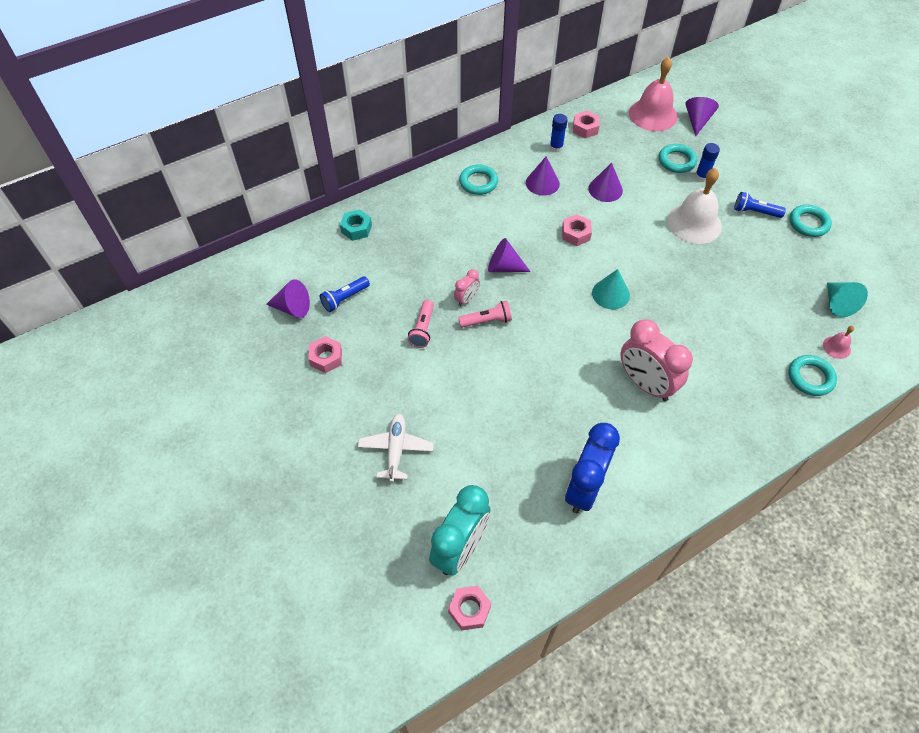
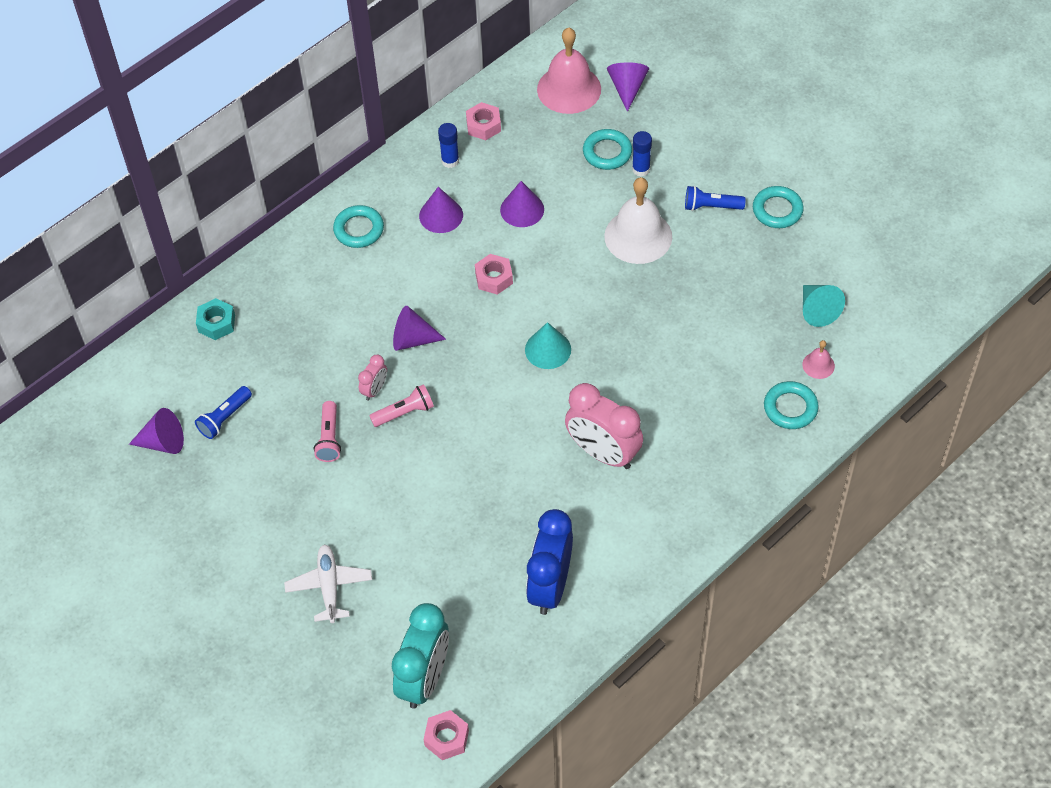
camera: 10 degrees left, 0 degrees up
pink nut [308,336,342,373] -> none

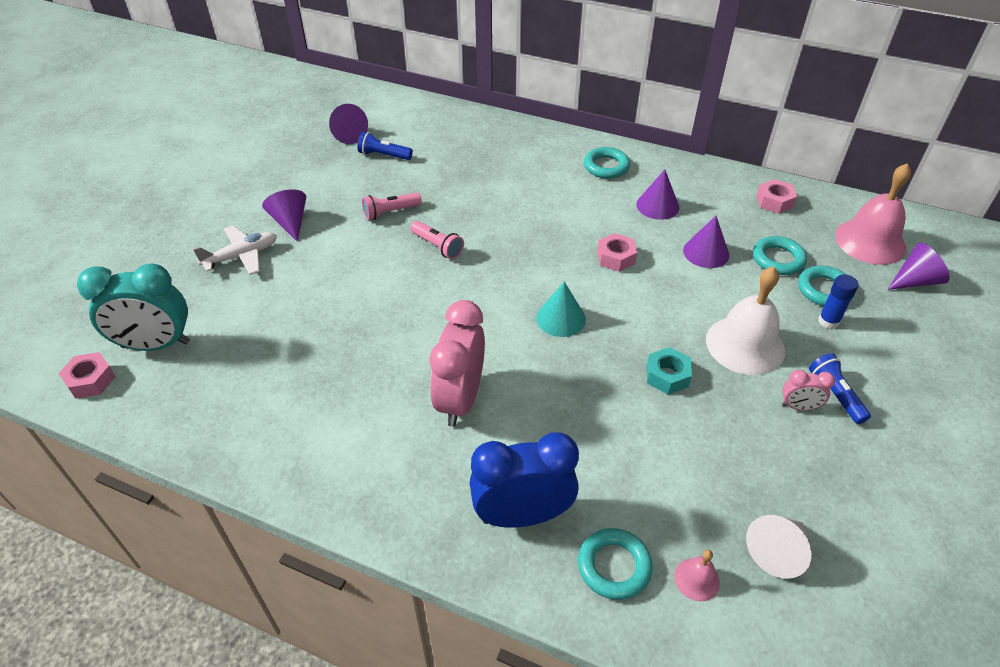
camera: 65 degrees right, 10 degrees down
turquoise nut [196,298,235,340] -> turquoise nut moved to [647,347,692,395]
pink clock [358,355,387,401] -> pink clock moved to [782,370,835,410]
purple cone [393,305,446,351] -> purple cone moved to [262,189,306,242]
blue glue stick [438,123,459,168] -> none
blue clock [526,509,573,615] -> blue clock moved to [470,433,579,528]
turquoise ring [753,186,804,228] -> turquoise ring moved to [753,236,807,275]
turquoise cone [803,285,845,327] -> white cone [746,515,812,579]

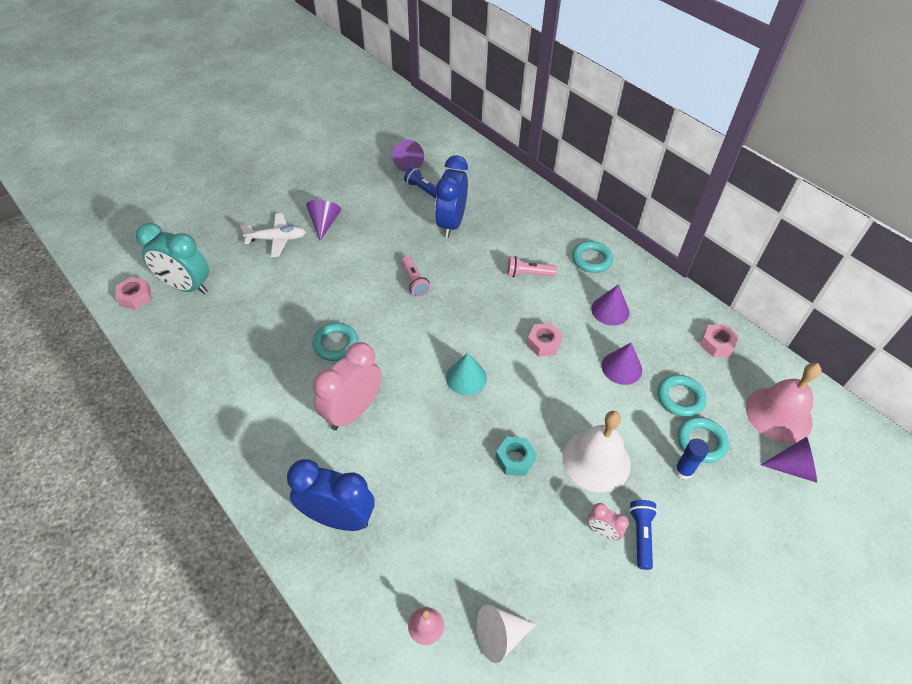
camera: 25 degrees right, 5 degrees up
pink flashlight [362,193,422,220] -> pink flashlight moved to [507,256,557,277]
turquoise ring [578,528,653,600] -> turquoise ring moved to [312,323,358,361]
none -> blue clock [435,155,468,238]

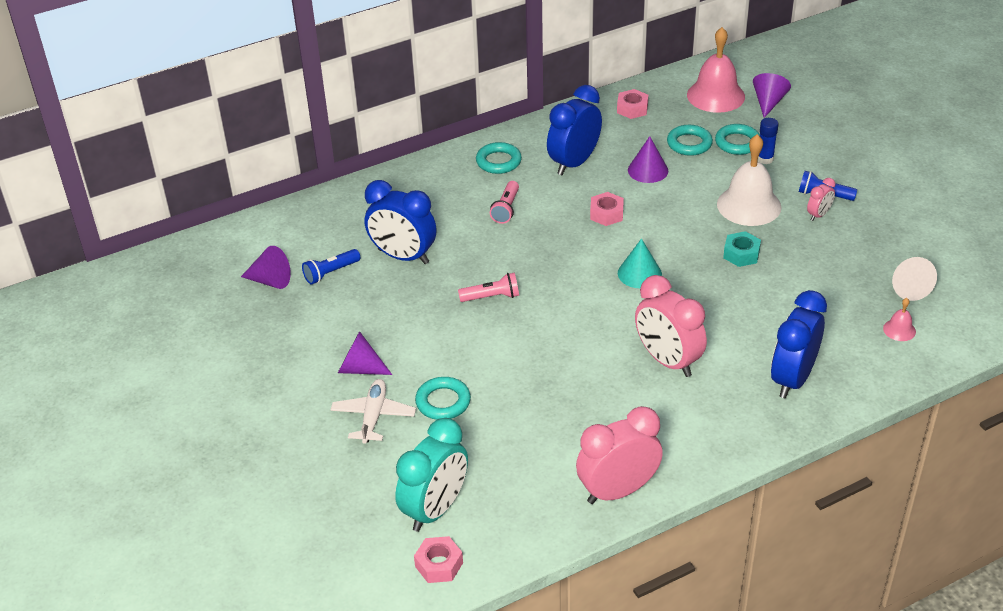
camera: 75 degrees left, 10 degrees down
turquoise ring [312,323,358,361] -> turquoise ring moved to [415,377,471,420]
purple cone [591,284,629,326] -> blue clock [547,85,602,175]
none -> pink clock [576,406,663,504]

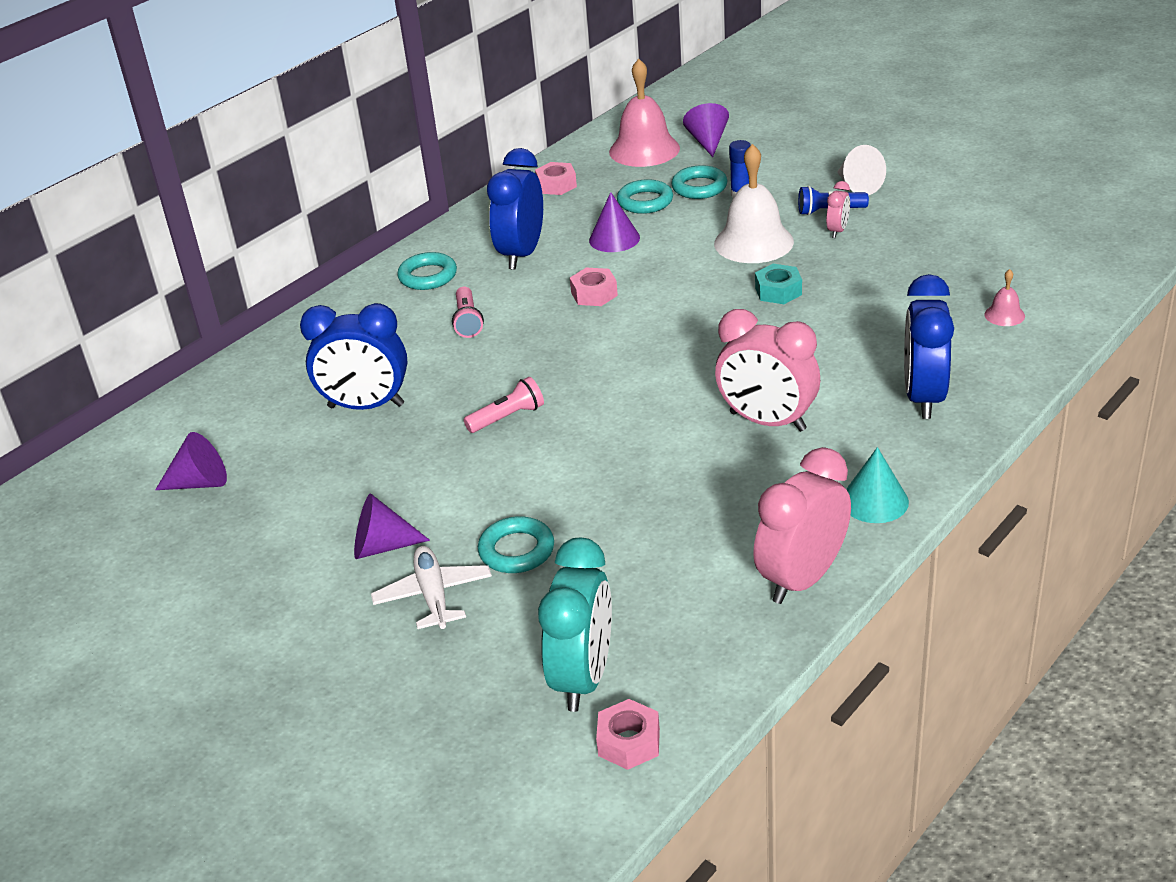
camera: 20 degrees left, 5 degrees down
blue flashlight [302,249,360,284] -> none
turquoise cone [618,238,662,288] -> turquoise cone moved to [846,447,909,523]
white cone [892,257,937,301] -> white cone moved to [837,145,886,195]

